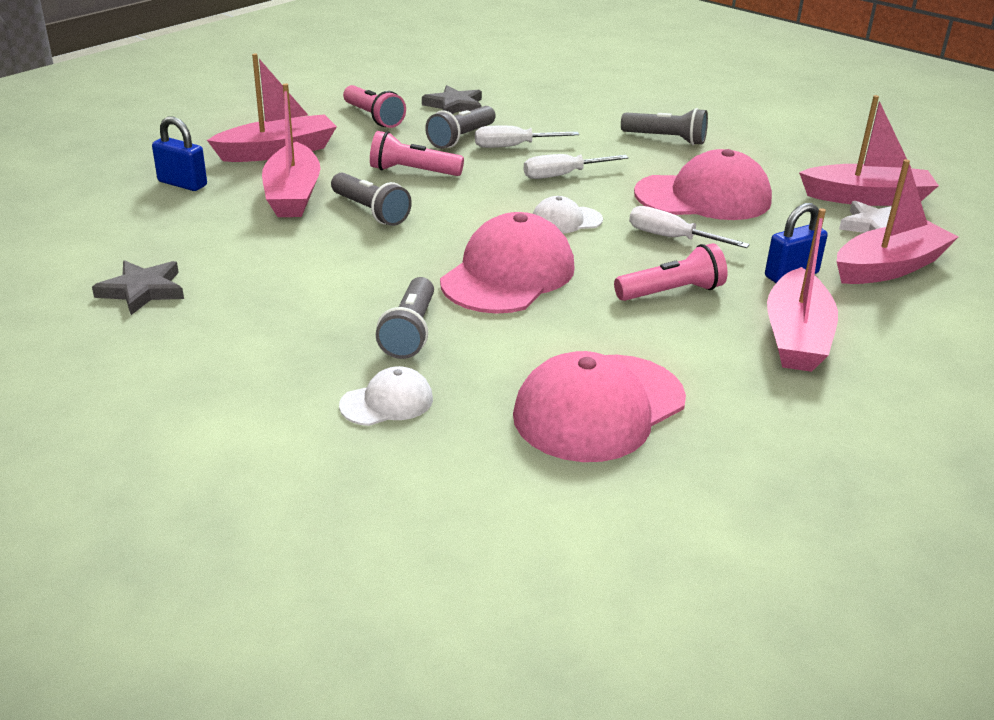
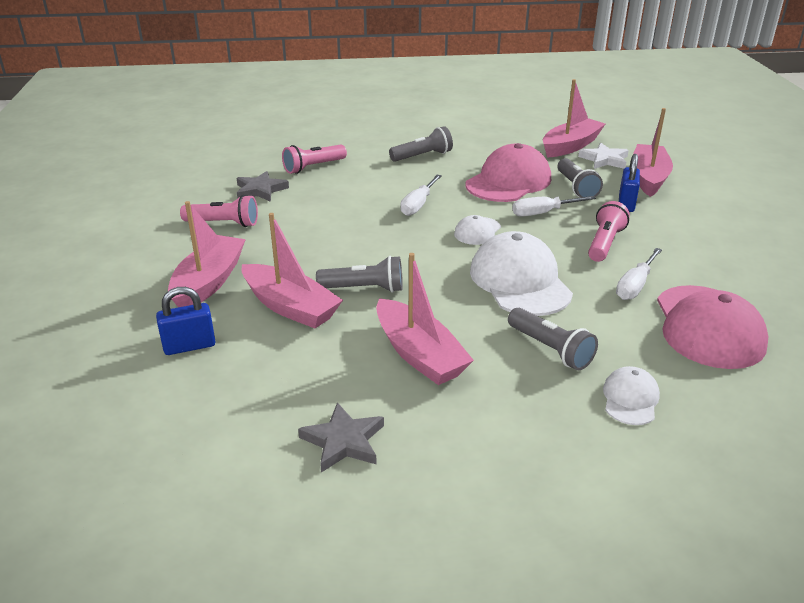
camera: 45 degrees left, 0 degrees up
pink flashlight [370,131,464,176] -> pink flashlight moved to [282,145,347,174]
grey flashlight [425,106,496,149] -> grey flashlight moved to [557,158,603,198]
pink cap [440,212,575,314] -> white cap [470,231,573,316]
white screwdriver [475,126,579,148] -> white screwdriver moved to [616,248,662,300]
pink boat [767,208,838,372] -> pink boat moved to [376,253,474,385]

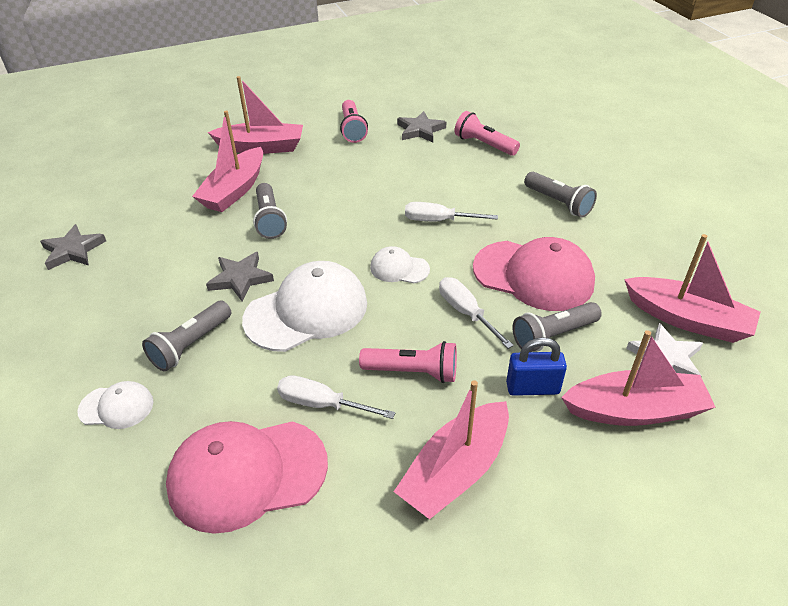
camera: 75 degrees right, 10 degrees up
blue padlock [156,287,216,355] -> none
pink boat [376,253,474,385] -> pink boat moved to [394,380,509,519]
none -> grey star [206,252,274,302]

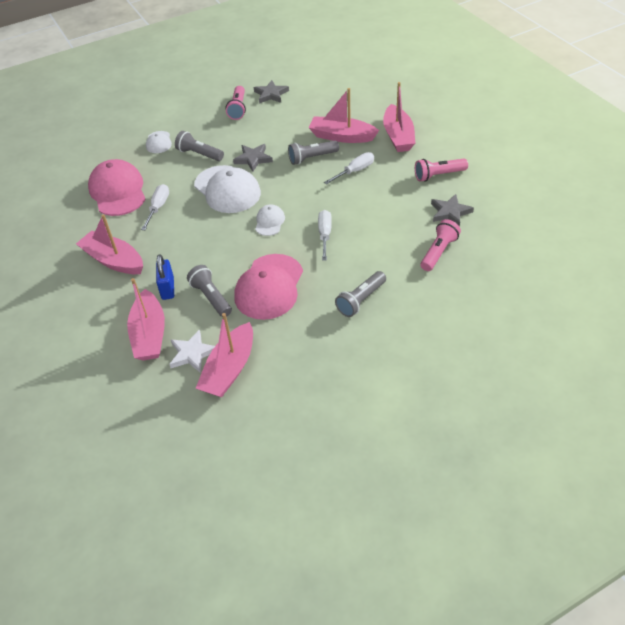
camera: 85 degrees right, 5 degrees up
pink flashlight [359,341,457,383] -> pink flashlight moved to [226,86,246,120]
white screwdriver [439,277,514,349] -> white screwdriver moved to [324,152,374,185]

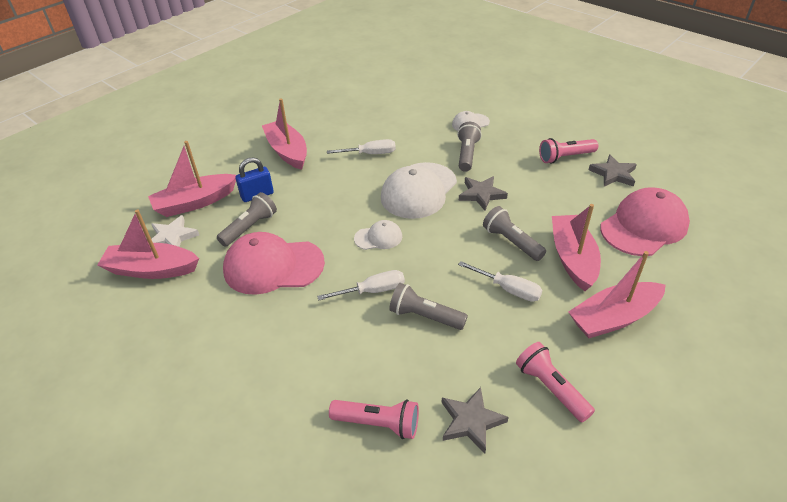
camera: 70 degrees right, 5 degrees down
pink boat [76,214,143,274] -> pink boat turned 45 degrees counterclockwise [262,98,307,170]
pink cap [88,159,146,216] -> pink cap moved to [600,187,690,256]
grey flashlight [335,271,386,317] -> grey flashlight moved to [389,283,468,330]

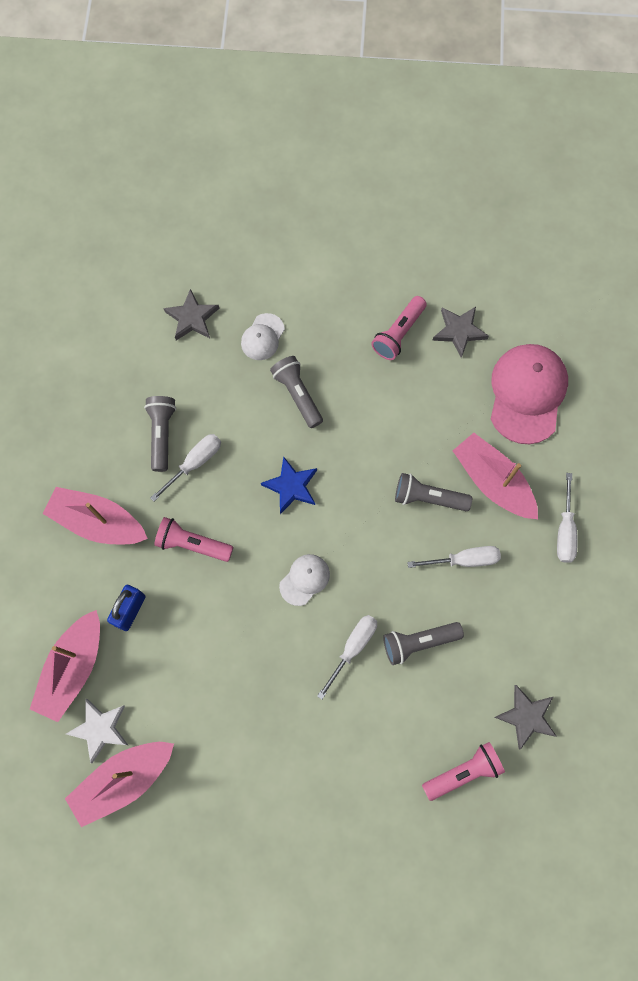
camera: 40 degrees left, 30 degrees up
grey flashlight [217,192,277,247] -> grey flashlight moved to [144,396,176,472]
pink cap [223,232,325,295] -> none
white cap [381,162,457,219] -> blue star [261,456,317,514]
grey star [459,176,508,211] -> grey star moved to [163,289,219,340]
pink flashlight [516,342,595,422] -> pink flashlight moved to [154,517,233,562]
pink boat [568,251,666,338] -> white screwdriver [557,473,578,563]

